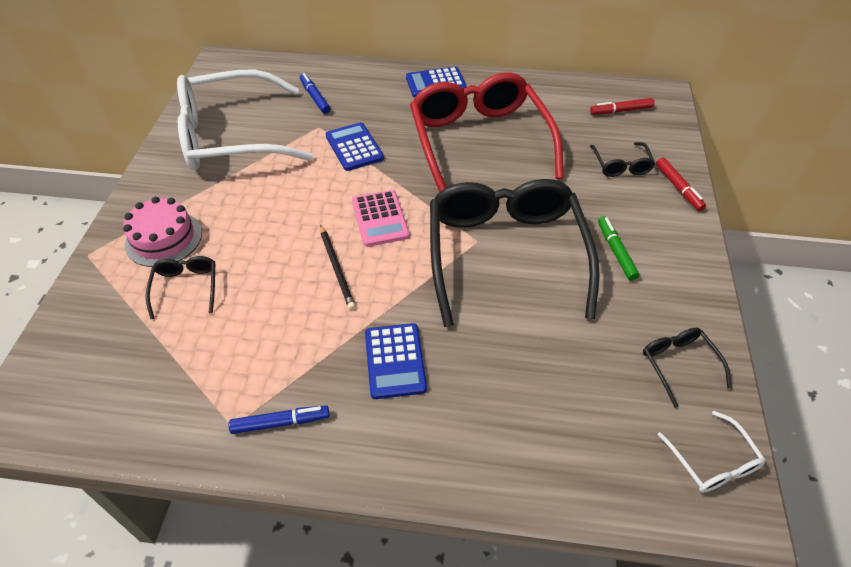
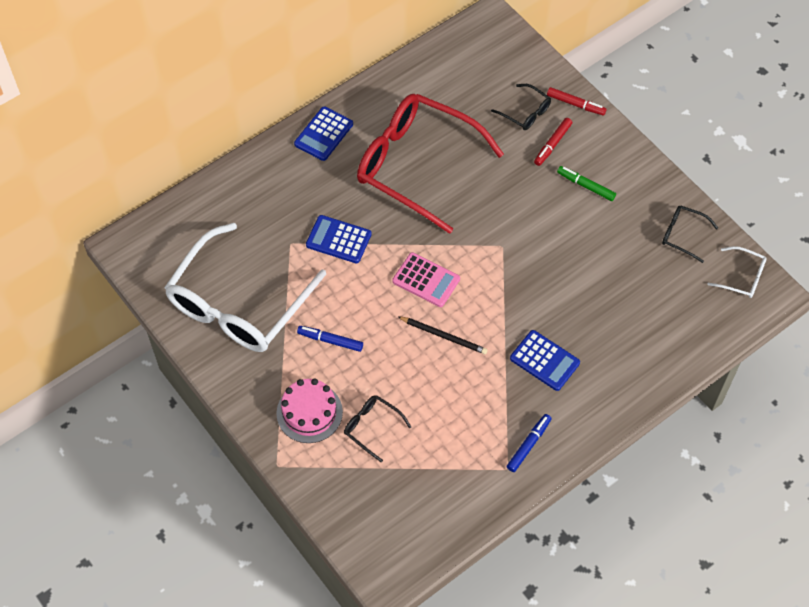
camera: 45 degrees left, 10 degrees up
blue marker [300,73,330,114] -> blue marker moved to [297,326,363,352]
black glasses [430,179,600,327] -> none
red marker [590,98,654,115] -> red marker moved to [534,118,572,166]

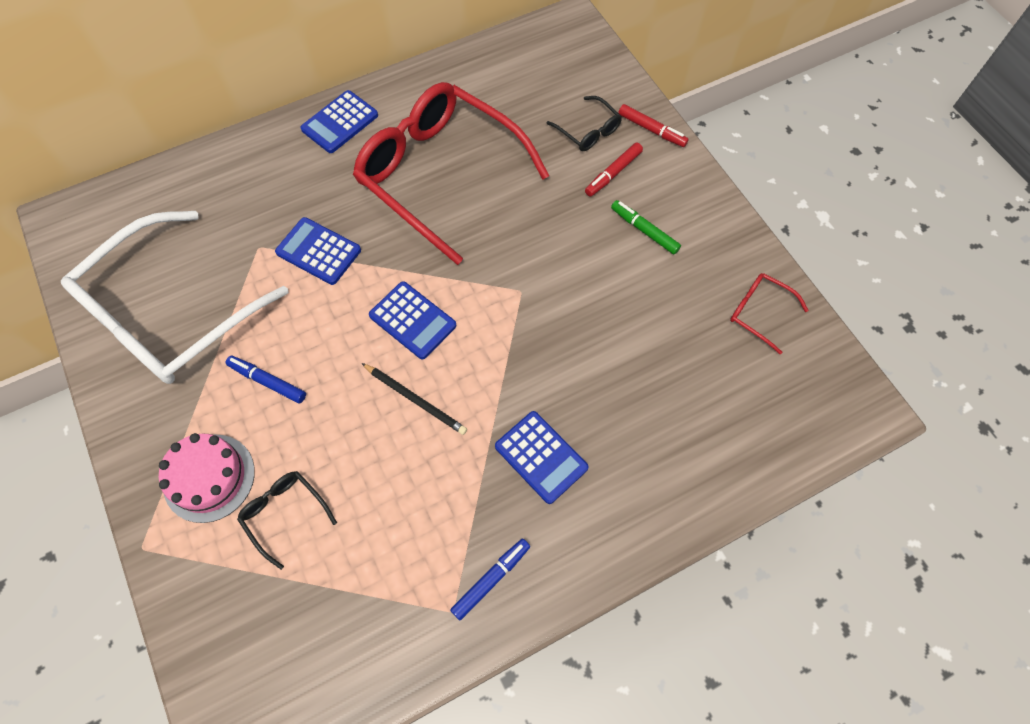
camera: 10 degrees right, 5 degrees up
pink calculator [392,252,460,307] -> blue calculator [369,281,456,359]
black glasses [662,205,718,263] -> red glasses [730,273,809,354]
white glasses [707,246,767,298] -> none

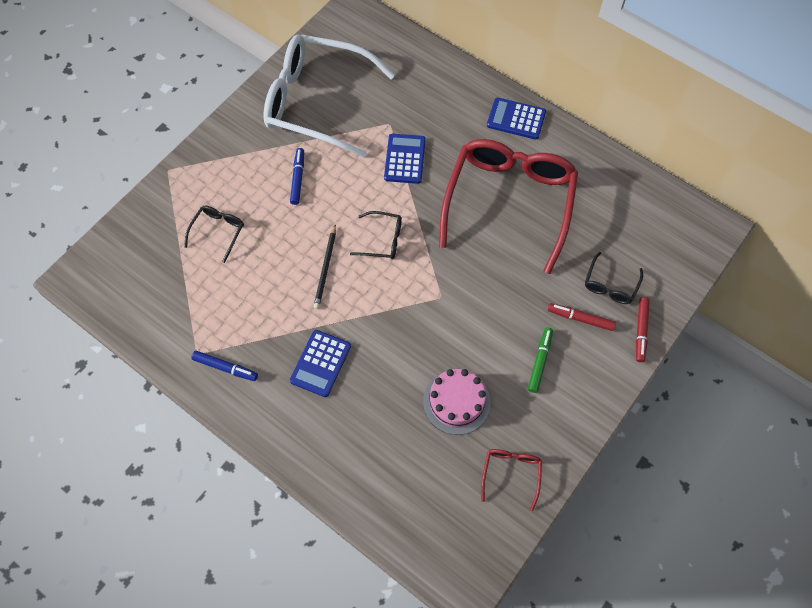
camera: 65 degrees right, 0 degrees up
pink cake [159,433,255,523] -> pink cake moved to [423,369,490,435]
blue calculator [369,281,456,359] -> black glasses [350,211,402,259]

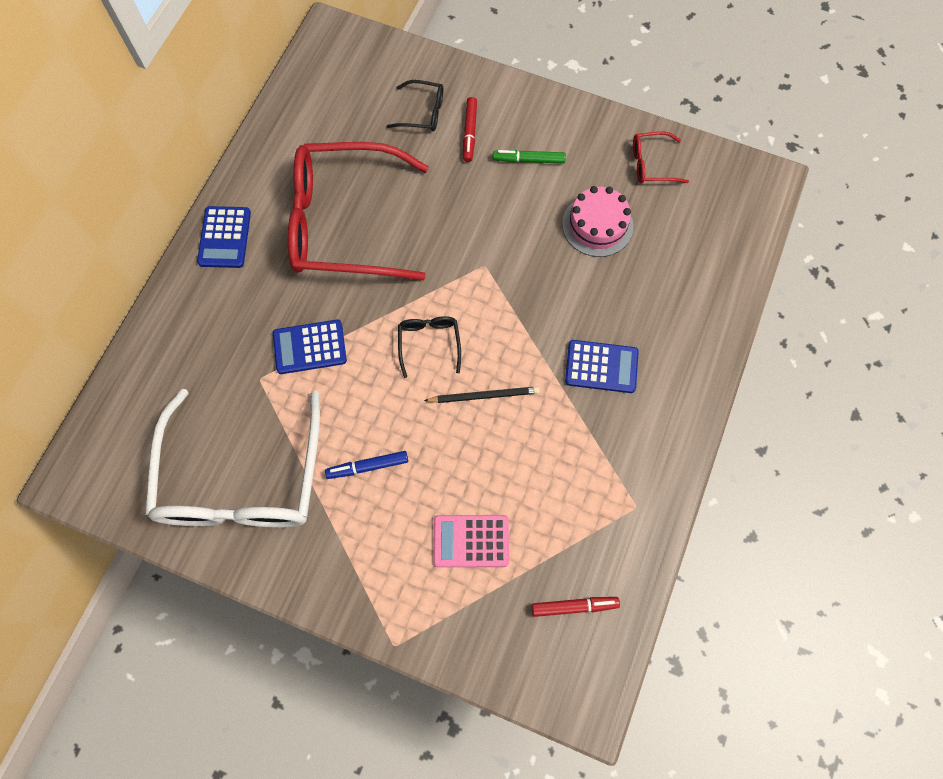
camera: 105 degrees left, 5 degrees up
black glasses [184,206,244,263] -> pink calculator [433,515,509,567]
blue marker [191,351,258,381] -> none
red marker [636,297,650,362] -> red marker moved to [532,597,620,617]

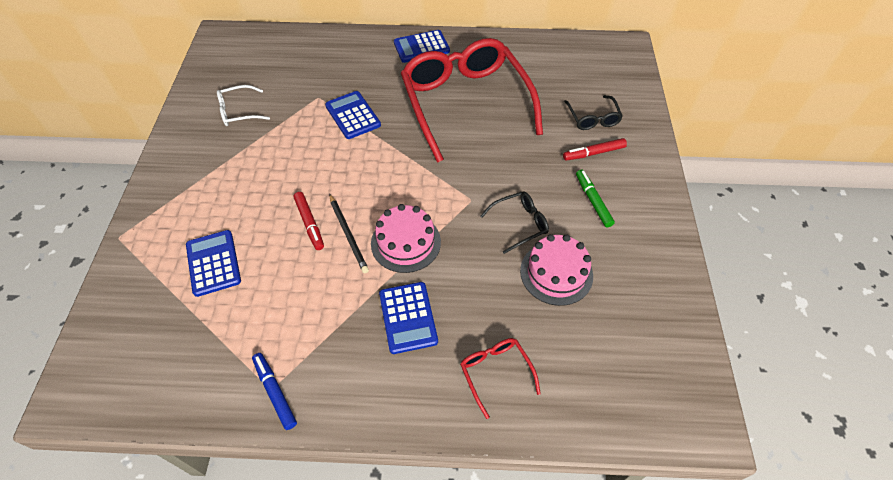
camera: 70 degrees right, 15 degrees down
white glasses [145,389,320,527] -> white glasses [217,85,270,126], size x0.41
blue marker [325,451,408,479] -> blue marker moved to [252,353,297,430]
black glasses [398,316,461,378] -> black glasses moved to [480,192,549,254]
pink calculator [433,515,509,567] -> blue calculator [186,230,241,297]
red marker [532,597,620,617] -> red marker moved to [293,192,324,250]
red glasses [633,132,689,183] -> red glasses moved to [460,338,541,419]
none -> pink cake [371,204,441,273]

